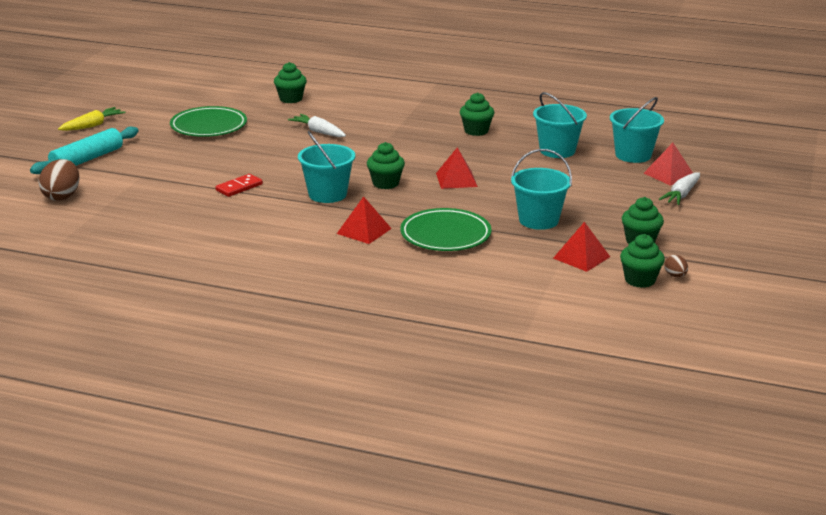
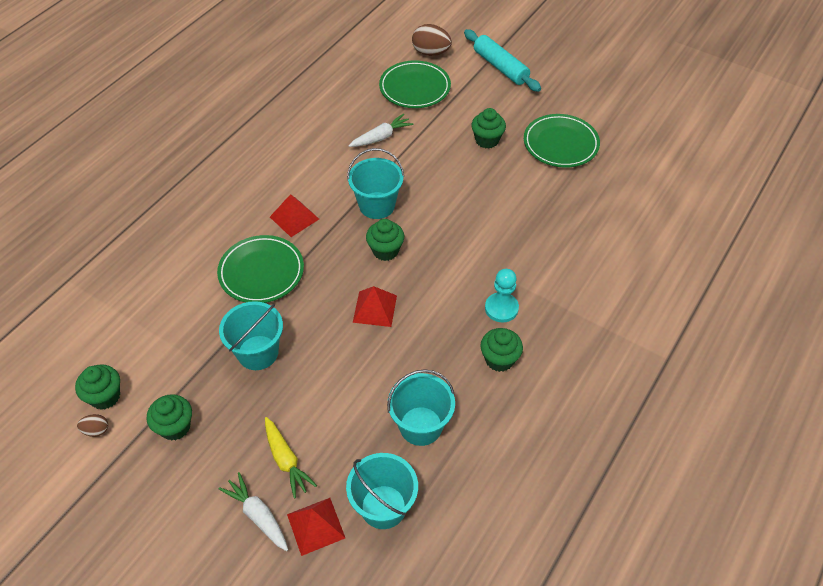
camera: 105 degrees right, 25 degrees up
yellow carrot [58,107,125,131] -> yellow carrot moved to [265,417,317,498]
red domino [215,174,263,197] -> none
green cupcake [274,62,307,103] -> green cupcake moved to [471,108,506,149]
white carrot [288,114,346,137] -> white carrot moved to [348,114,414,147]
red pyramid [553,222,610,272] -> none
none -> green plate [379,60,451,108]
none -> turquoise pawn [485,269,519,322]

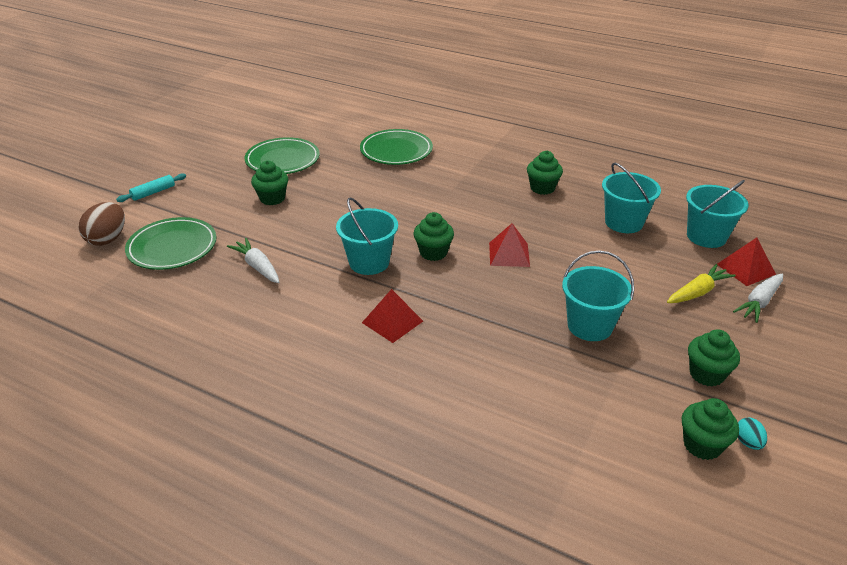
camera: 95 degrees left, 15 degrees down
brown egg [77,414,108,437] -> turquoise egg [738,418,767,450]
green plate [217,235,304,303] -> green plate moved to [360,129,433,165]
turquoise rolling pin [464,29,541,92] -> turquoise rolling pin [116,173,186,202], size x0.57
turquoise pawn [485,269,519,322] -> none

